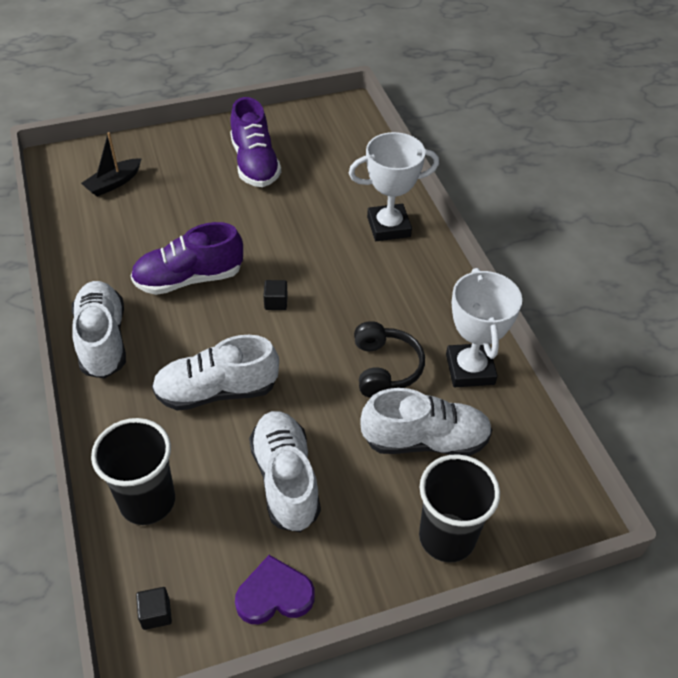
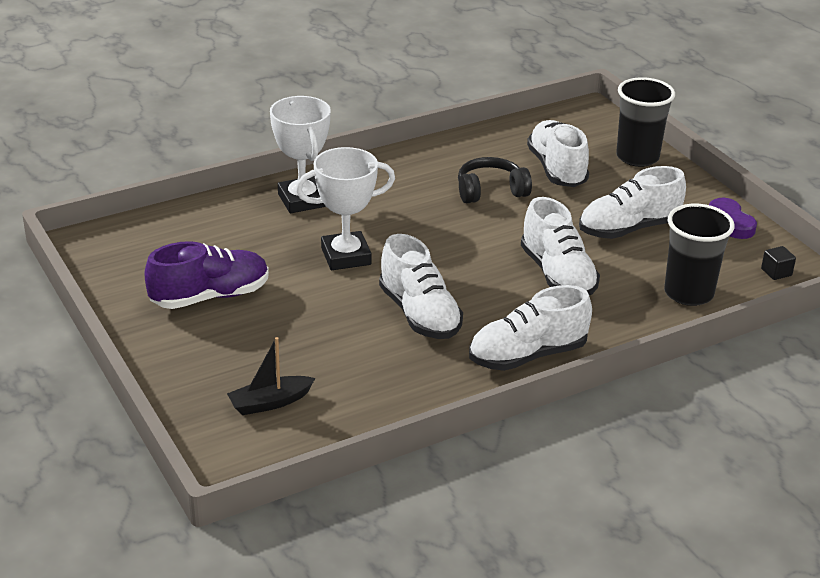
camera: 100 degrees left, 15 degrees down
black boat [81,132,141,197] -> black boat turned 120 degrees clockwise [227,337,315,415]
purple shoe [131,222,243,295] -> white shoe [379,234,463,339]
black cube [263,280,288,310] -> none
white trophy [446,268,522,387] -> white trophy moved to [296,147,395,270]

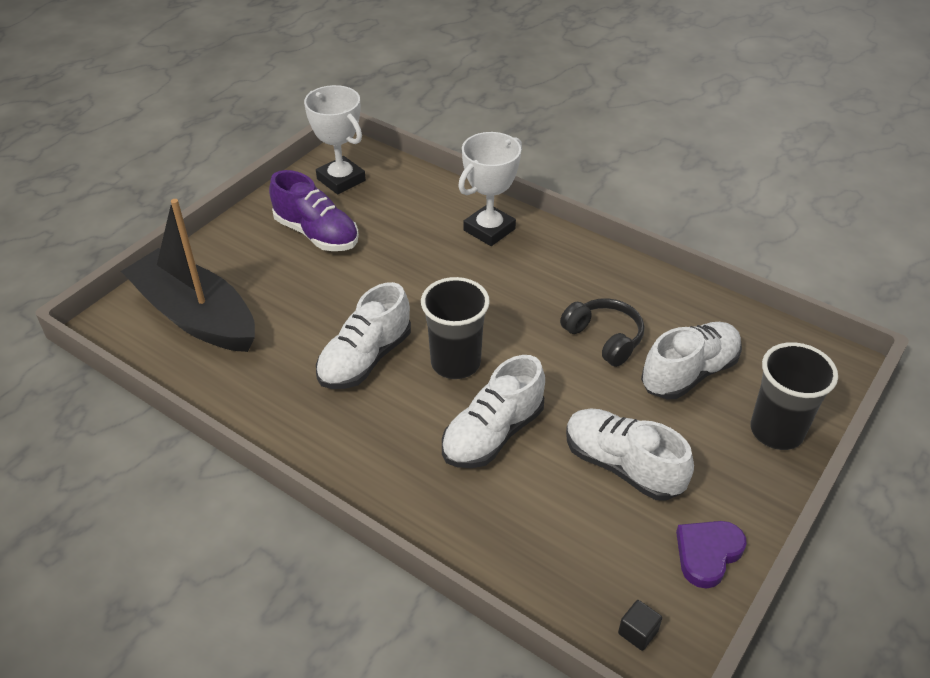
camera: 65 degrees right, 10 degrees up
black boat [227,337,315,415] -> black boat [121,199,255,352], size x2.26
white trophy [296,147,395,270] -> white trophy moved to [304,85,366,195]
white shoe [469,285,592,371] -> none
black cup [664,204,734,306] -> black cup moved to [421,277,490,379]

